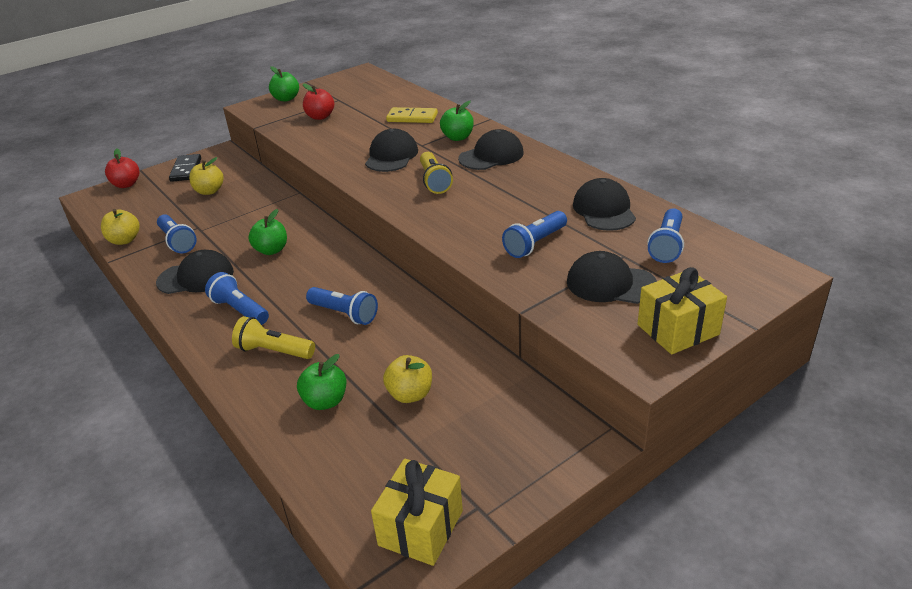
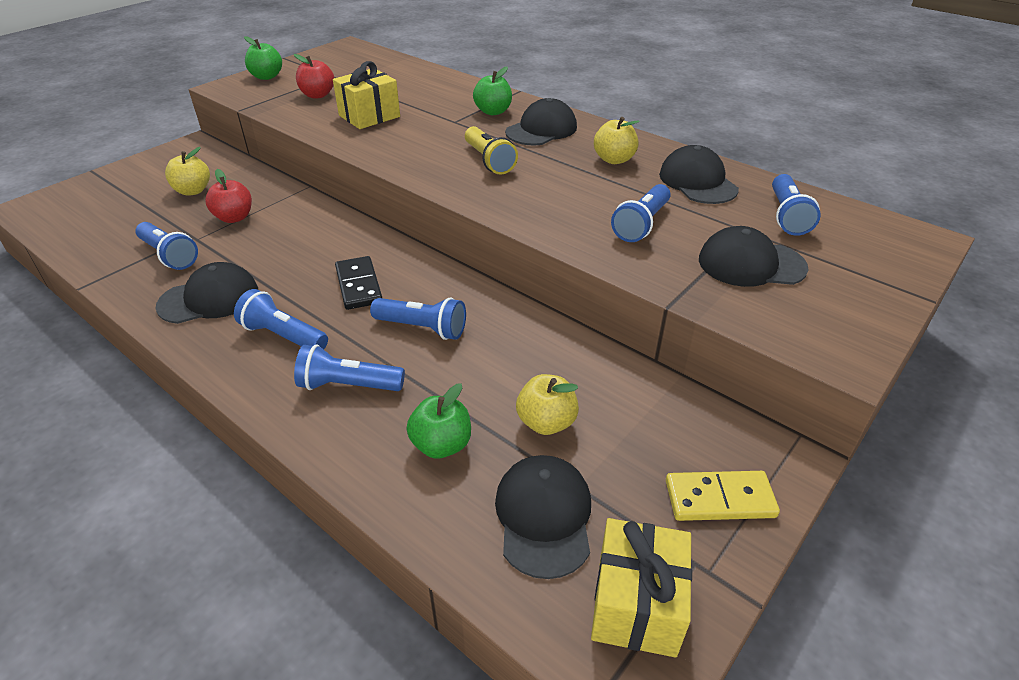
camera: 15 degrees left, 5 degrees up
yellow apple [101,209,140,245] -> yellow apple moved to [594,117,640,164]
red apple [105,148,139,188] -> red apple moved to [205,169,252,223]
black domino [169,154,201,182] -> black domino moved to [335,256,382,310]
yellow flashlight [232,316,315,359] -> blue flashlight [294,344,405,391]
green apple [248,209,287,255] -> none
black cap [365,129,418,172] -> black cap moved to [495,455,591,579]
yellow domino [386,107,438,123] -> yellow domino moved to [666,471,780,521]
yellow gift [637,267,727,355] -> yellow gift moved to [333,61,400,129]

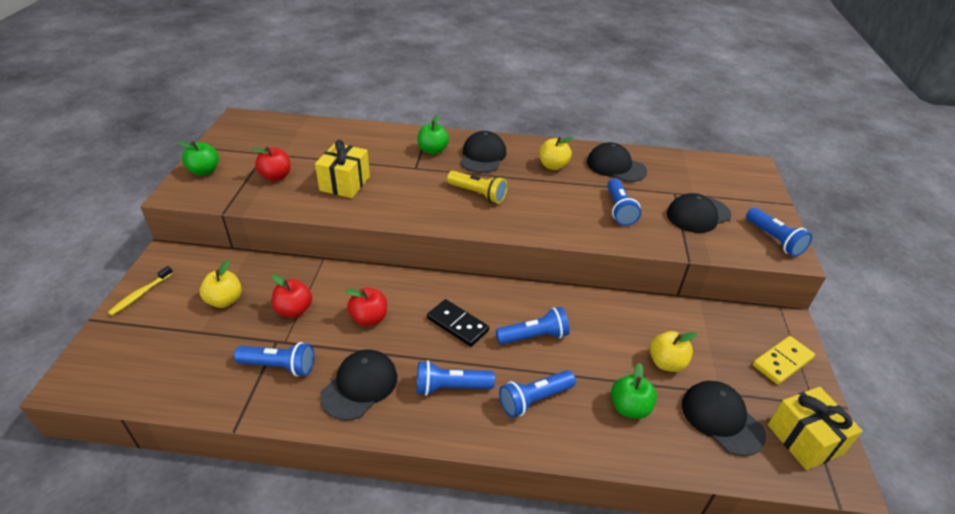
camera: 35 degrees left, 0 degrees up
blue flashlight [772,174,821,236] -> blue flashlight moved to [746,208,812,257]
none -> yellow toothbrush [108,266,173,316]
none -> red apple [346,288,387,326]

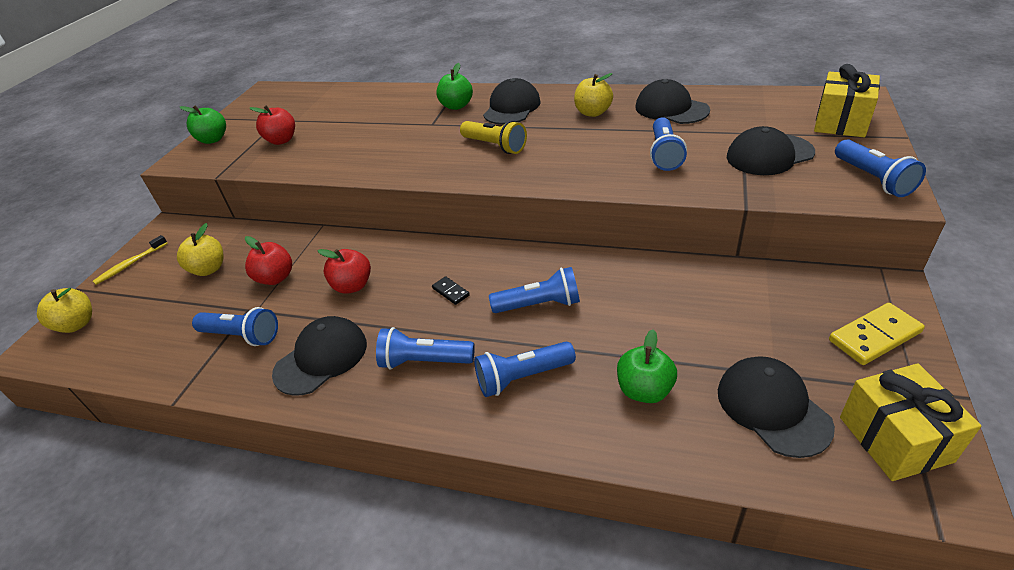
camera: 15 degrees right, 0 degrees up
yellow gift [315,140,370,198] -> yellow gift moved to [814,64,880,137]
black domino [427,299,489,347] -> black domino [432,276,470,305], size x0.54
yellow apple [649,331,697,372] -> yellow apple moved to [37,288,92,333]

